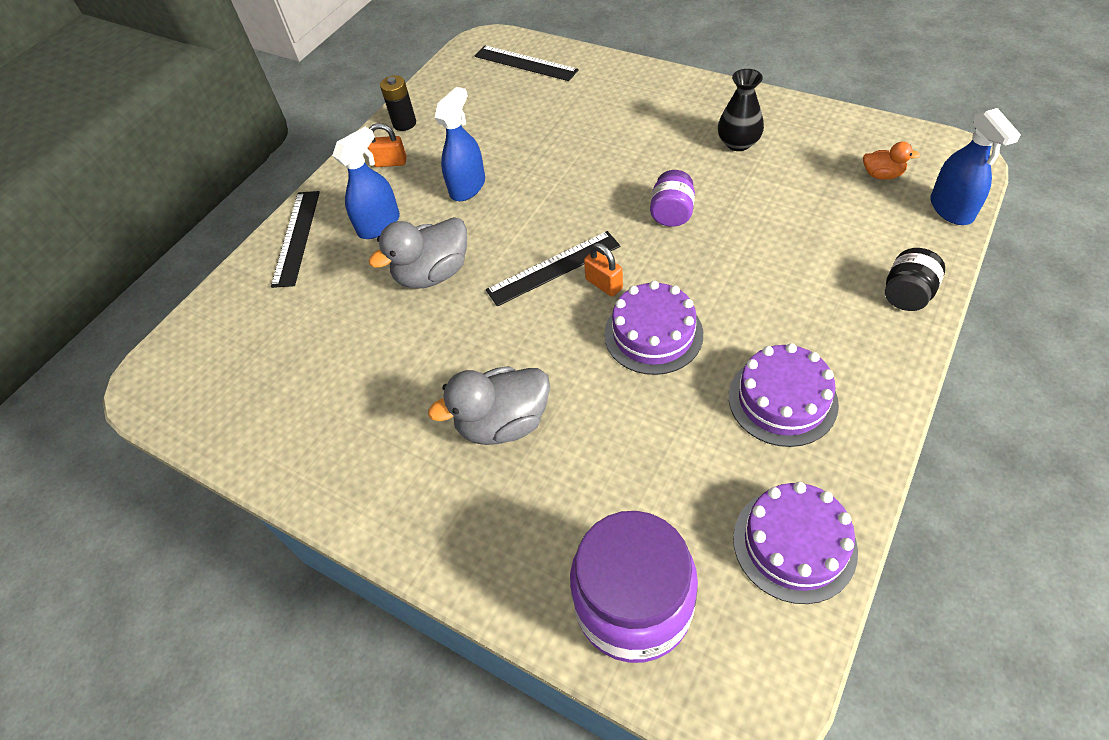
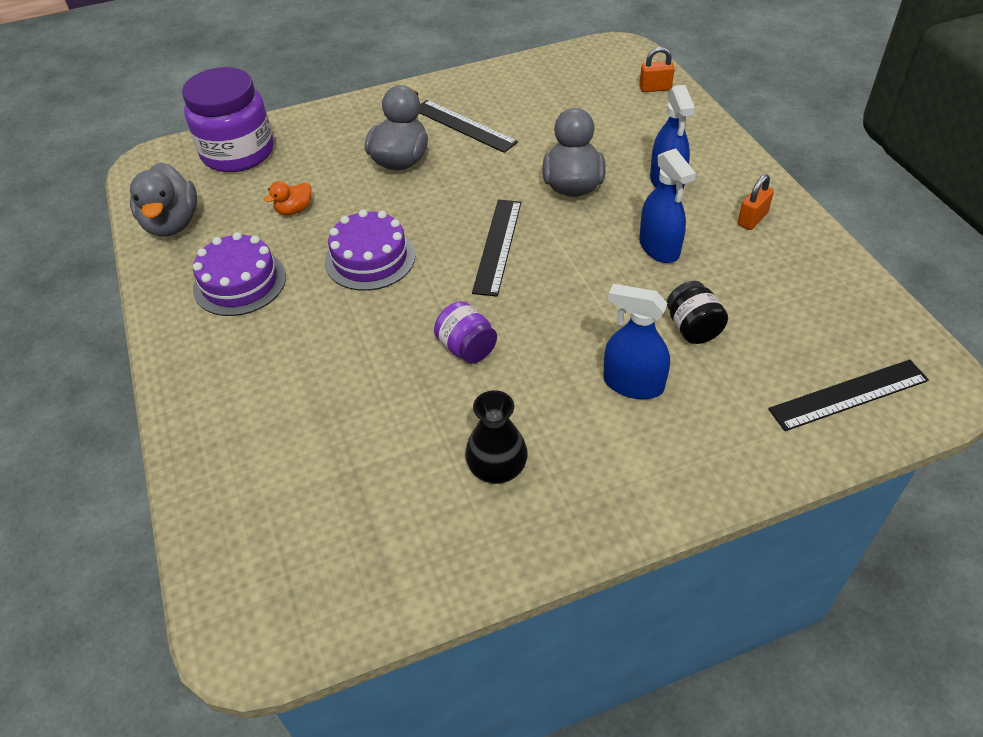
camera: 125 degrees right, 5 degrees down
black ruler [271,191,320,288] -> black ruler moved to [419,100,518,153]
black battery [380,75,416,131] -> none
orange padlock [584,243,623,296] -> orange padlock moved to [639,47,675,92]
purple cake [733,482,858,604] -> grey duck [130,162,197,237]
orange duck [863,142,920,180] -> orange duck moved to [264,181,311,215]
black jar [885,248,945,311] -> black jar moved to [667,281,728,344]
blue spray bottle [930,108,1021,225] -> blue spray bottle moved to [603,284,670,399]

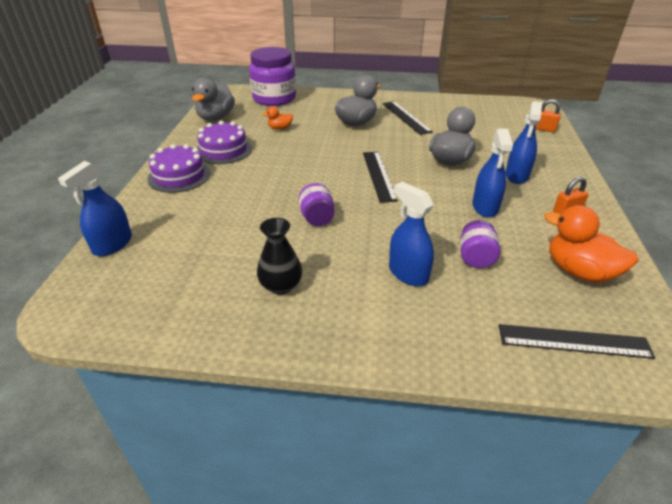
camera: 25 degrees right, 10 degrees down
purple cake [325,210,415,291] -> purple cake moved to [147,144,210,193]
black ruler [472,200,521,297] -> black ruler turned 45 degrees counterclockwise [363,152,398,203]
black jar [667,281,728,344] -> purple jar [460,220,500,268]
none -> blue spray bottle [58,161,132,256]
none -> orange duck [544,205,639,283]

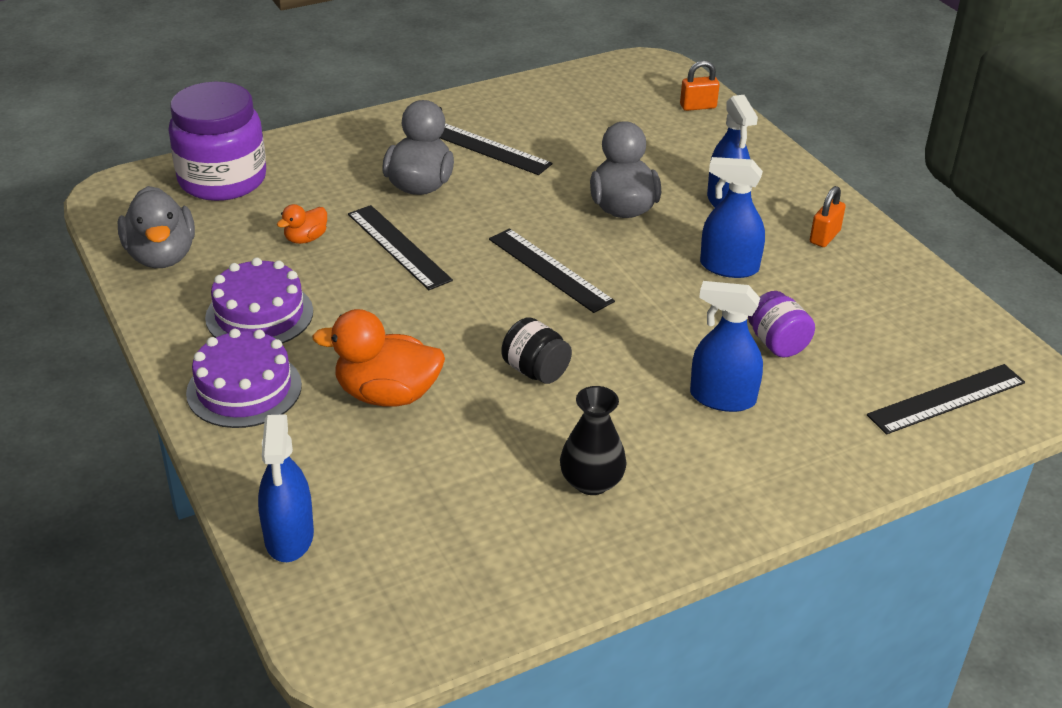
camera: 35 degrees left, 0 degrees up
purple jar [299,183,334,226] -> black jar [502,317,572,384]
blue spray bottle [472,129,513,218] -> blue spray bottle turned 135 degrees clockwise [700,157,765,278]
orange duck [544,205,639,283] -> orange duck moved to [312,309,445,406]
none -> black ruler [348,205,453,290]

